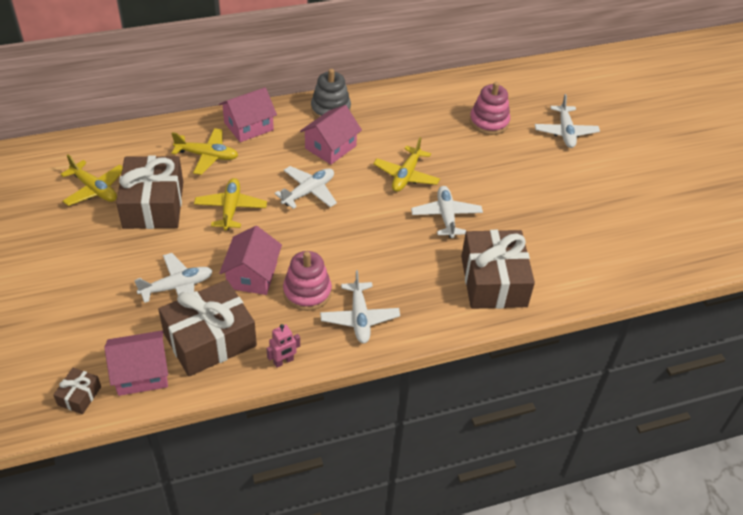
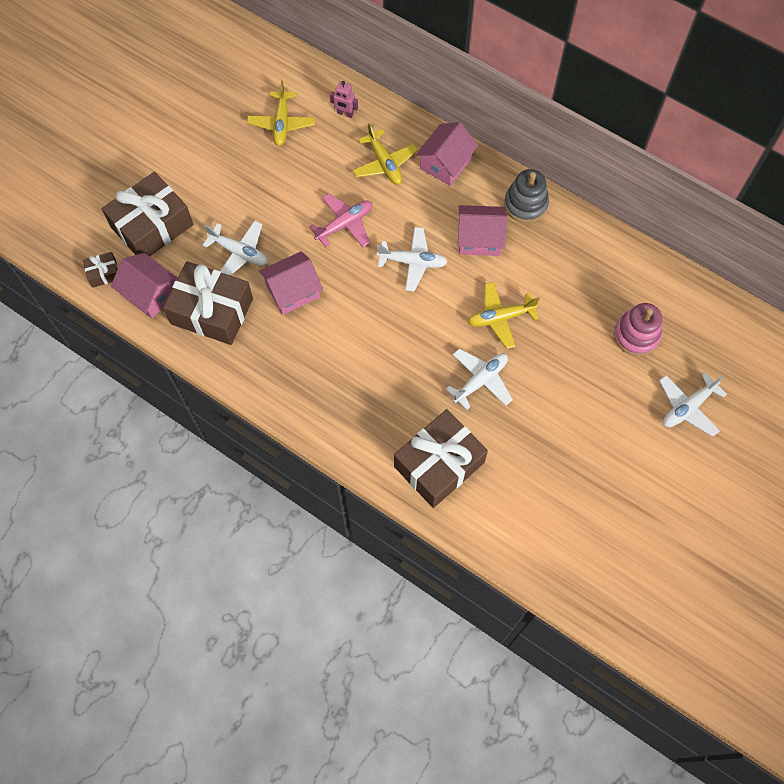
camera: 55 degrees right, 20 degrees up
brown gift [116,155,183,229] -> brown gift moved to [102,172,193,257]
yellow plane [194,178,267,231] -> pink plane [309,193,372,247]
pink house [219,87,277,142] -> pink house turned 75 degrees counterclockwise [415,122,478,186]
pink robot [267,324,300,368] -> pink robot moved to [330,81,358,118]
pink stacking toy [283,251,332,311] -> none
white plane [320,270,400,343] -> none

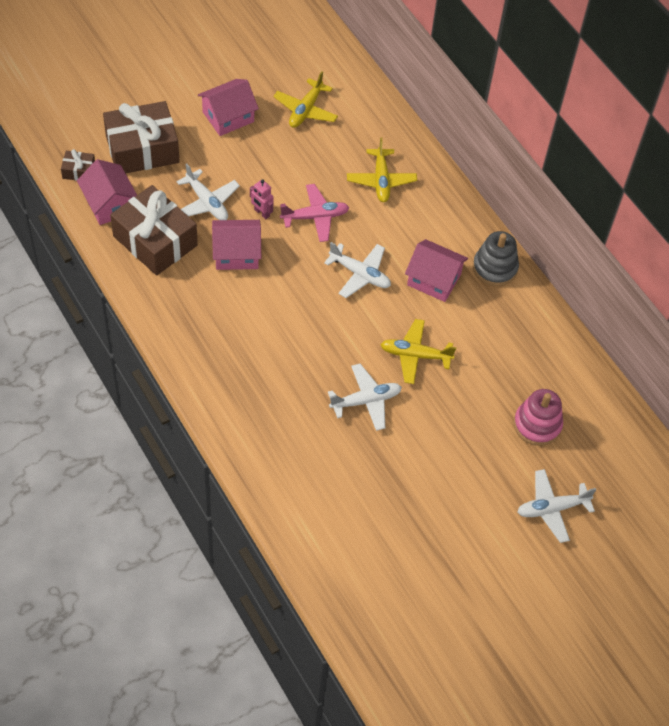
camera: 20 degrees right, 10 degrees down
pink robot [330,81,358,118] -> pink robot moved to [250,179,274,219]
brown gift [394,409,488,508] -> none
pink house [415,122,478,186] -> pink house moved to [198,79,259,136]

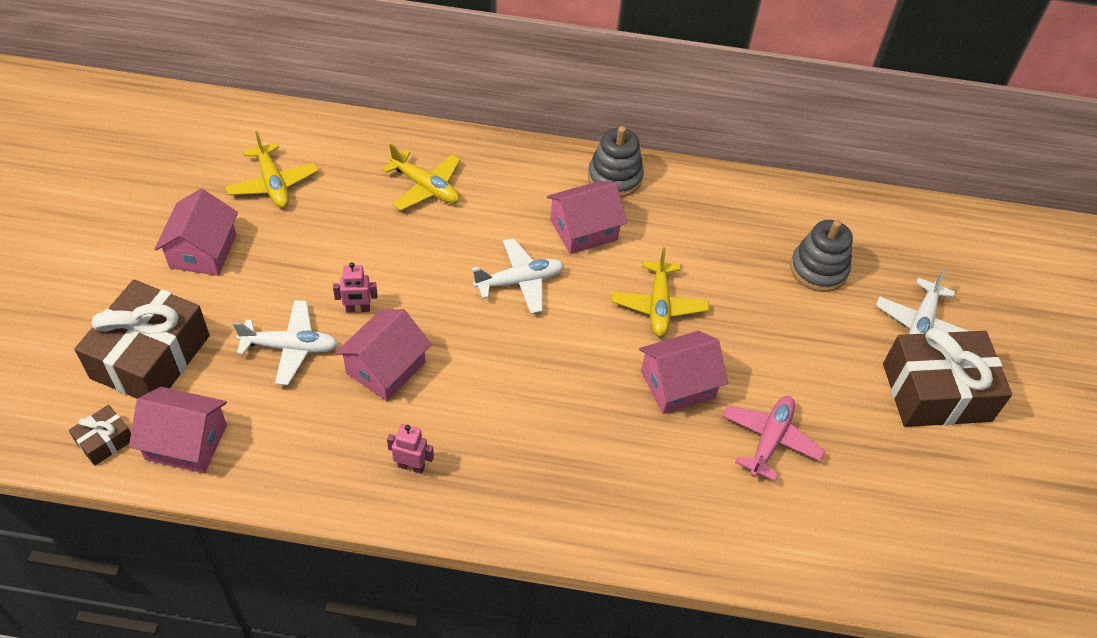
camera: 50 degrees left, 5 degrees down
brown gift [110,185,198,275] -> brown gift moved to [883,327,1012,427]
pink plane [280,184,350,242] -> pink plane moved to [722,396,825,481]
white plane [328,364,402,431] -> pink house [639,331,728,414]
yellow plane [380,319,457,384] -> yellow plane turned 45 degrees counterclockwise [612,247,709,337]
pink stacking toy [514,389,563,446] -> grey stacking toy [790,220,853,292]
none -> pink robot [387,424,434,474]

